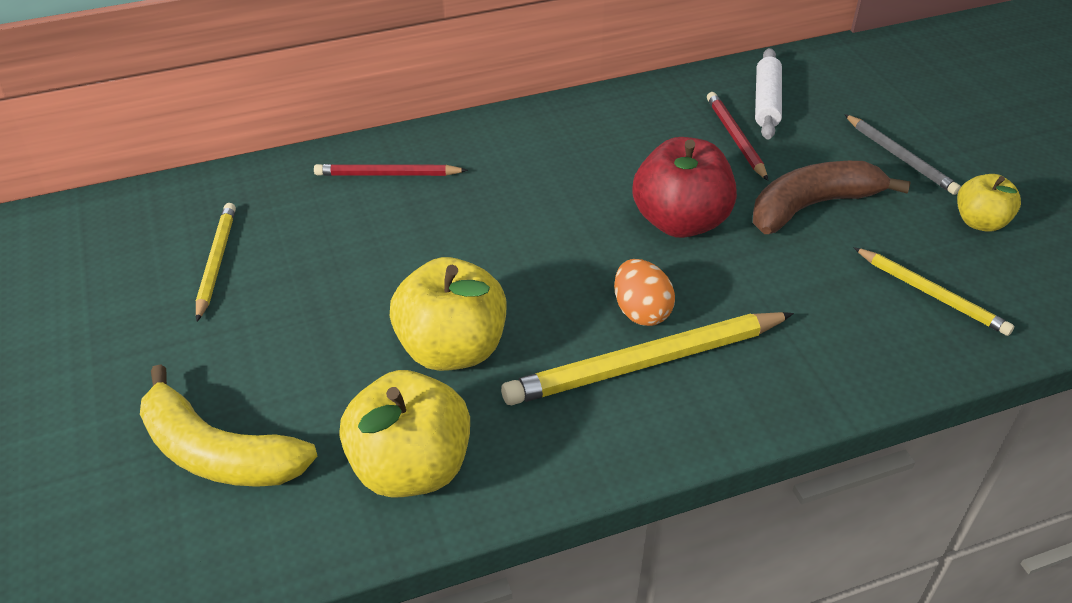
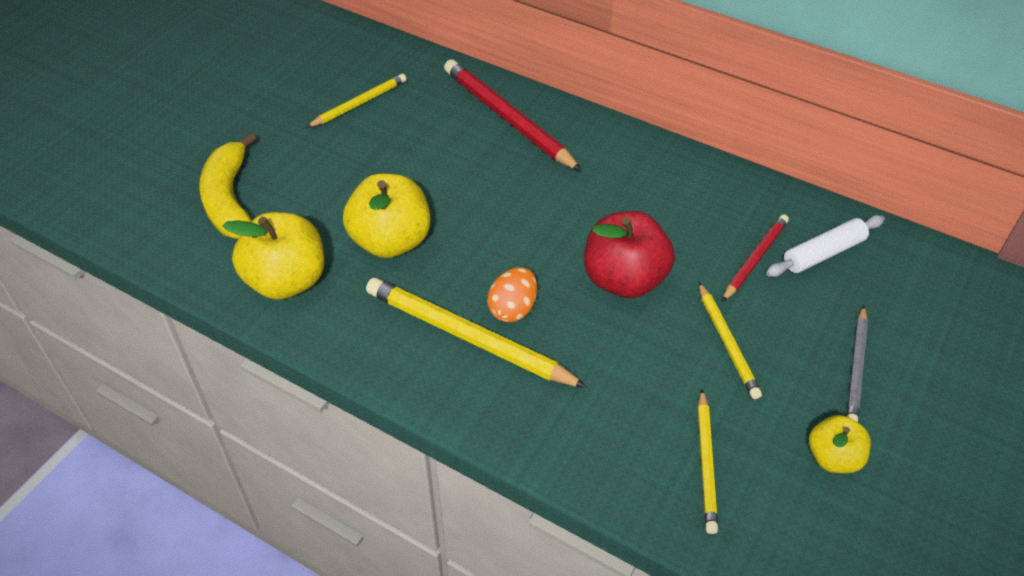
camera: 50 degrees right, 5 degrees up
red pencil [314,164,468,176] -> red pencil [444,59,582,172], size x1.71
brown banana [753,161,911,234] -> yellow pencil [698,282,762,399]

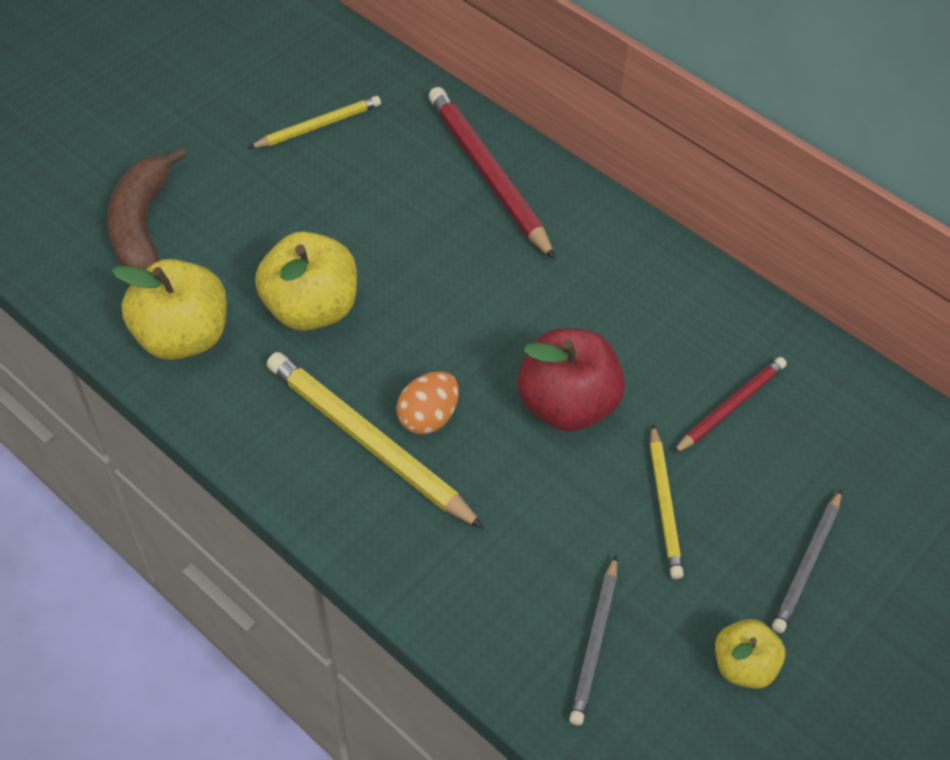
camera: 10 degrees right, 5 degrees up
yellow banana [199,133,256,239] -> brown banana [107,147,187,270]
yellow pencil [698,389,718,534] -> grey pencil [569,555,617,726]
white rolling pin [766,215,885,277] -> none

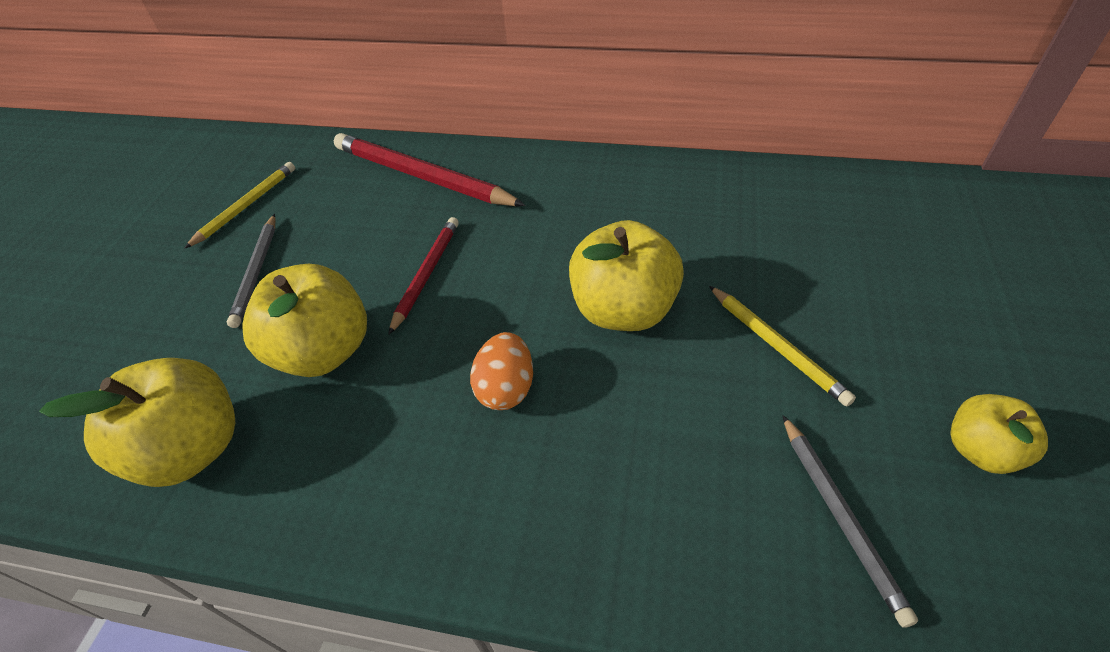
camera: 25 degrees left, 5 degrees down
brown banana [107,147,187,270] -> none
yellow pencil [267,352,485,529] -> none
red apple [517,328,625,432] -> yellow apple [569,220,684,331]
red pencil [673,357,787,454] -> red pencil moved to [388,217,459,335]
grey pencil [772,489,842,633] -> grey pencil moved to [227,214,276,328]

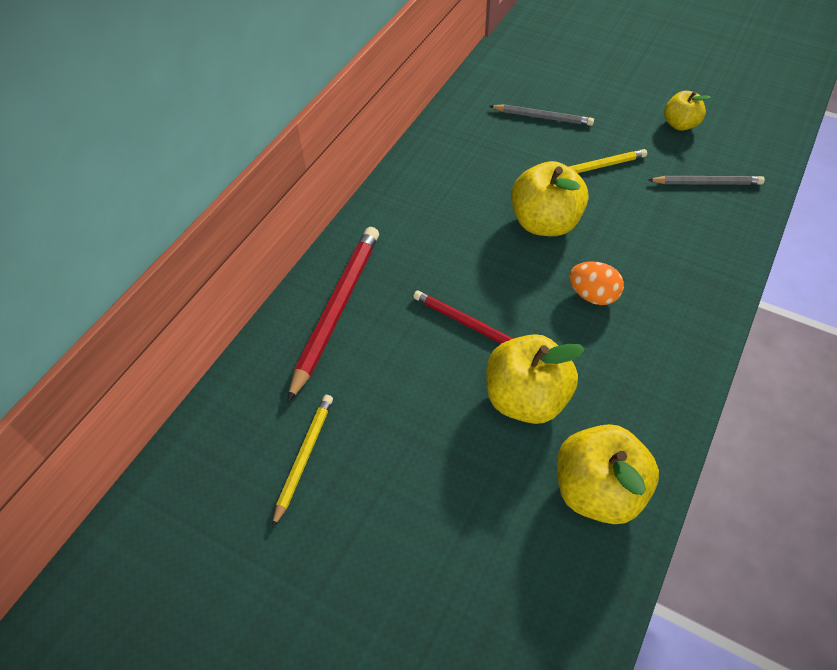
camera: 75 degrees left, 5 degrees up
yellow pencil [184,162,295,249] -> yellow pencil turned 60 degrees clockwise [272,395,333,528]
grey pencil [227,214,276,328] -> grey pencil moved to [490,104,594,126]
red pencil [334,133,526,206] -> red pencil turned 150 degrees clockwise [288,227,379,402]

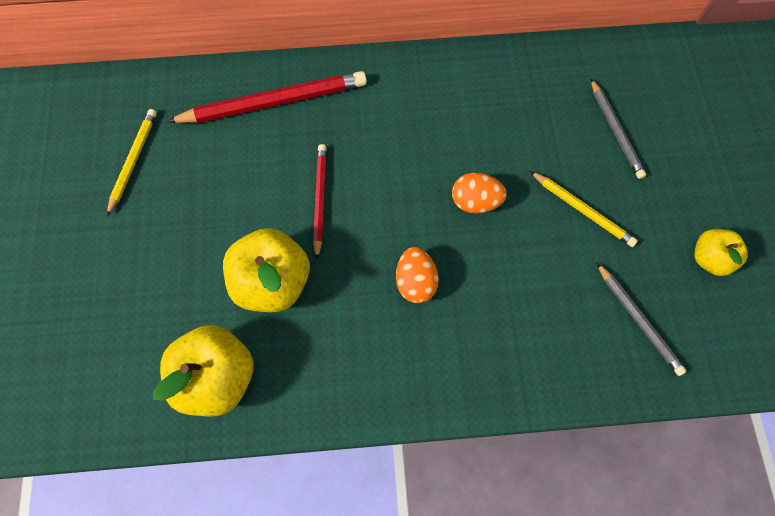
camera: 55 degrees right, 15 degrees up
yellow pencil [272,395,333,528] -> yellow pencil turned 60 degrees counterclockwise [107,109,157,216]
yellow apple [511,161,589,236] -> orange egg [452,173,507,213]

